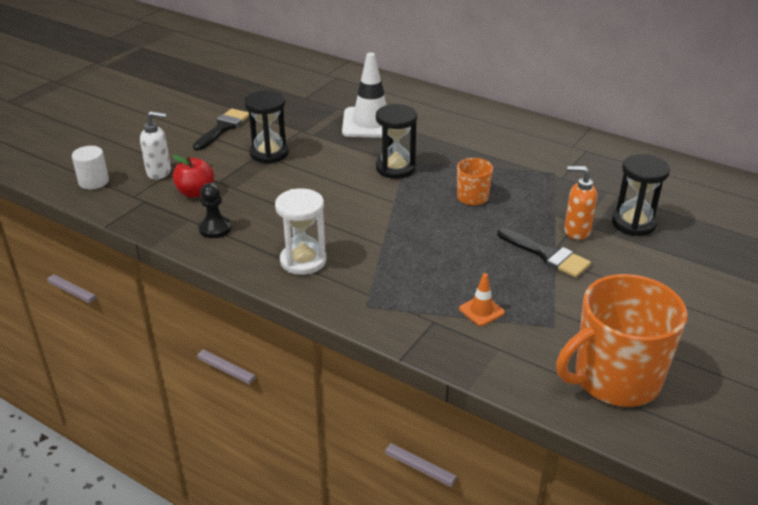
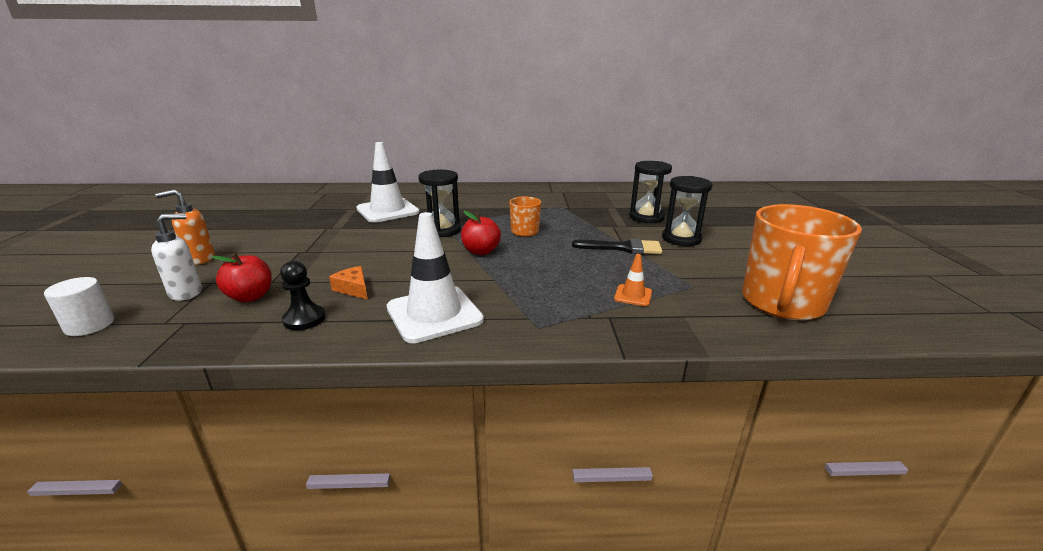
camera: 35 degrees left, 10 degrees down
black brush [193,108,249,151] -> none
black hourglass [244,90,289,164] -> black hourglass moved to [662,176,713,246]
white hourglass [275,188,326,275] -> white traffic cone [387,212,484,343]
orange soap dispenser [564,166,597,240] -> orange soap dispenser moved to [155,189,215,265]
none -> orange cheese [329,266,368,299]
none -> red apple [461,211,501,255]

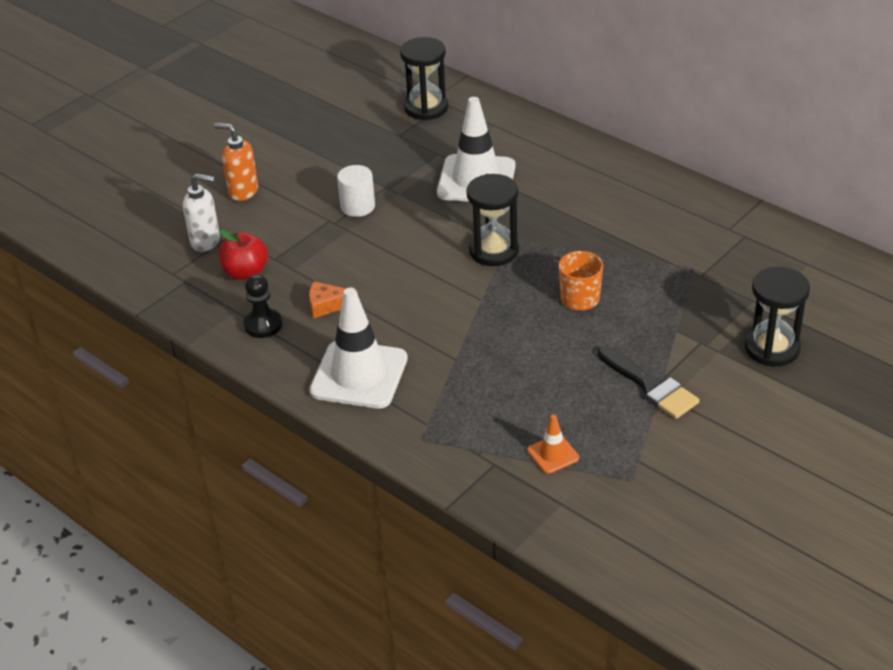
camera: 45 degrees right, 15 degrees up
white cylinder [44,277,114,336] -> white cylinder moved to [337,165,375,217]
orange cheese [329,266,368,299] -> orange cheese turned 90 degrees counterclockwise [309,281,358,318]
red apple [461,211,501,255] -> none
black hourglass [662,176,713,246] -> black hourglass moved to [400,37,448,120]
orange mug [742,204,862,320] -> none

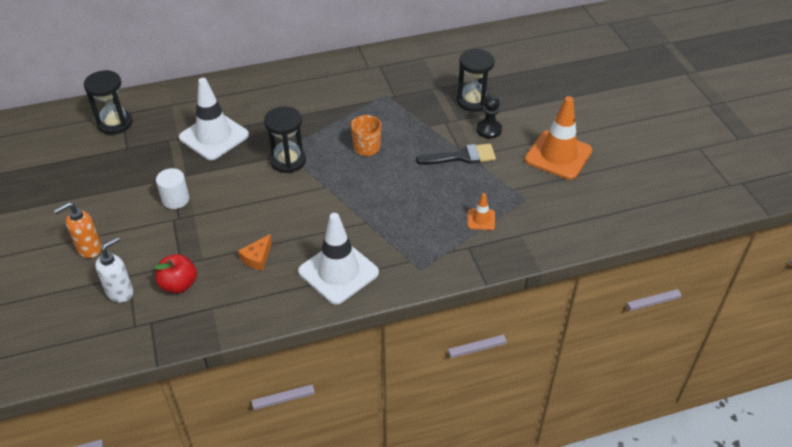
camera: 60 degrees left, 5 degrees up
black pawn [243,274,282,338] -> black pawn moved to [476,96,502,139]
none -> orange traffic cone [525,96,592,180]

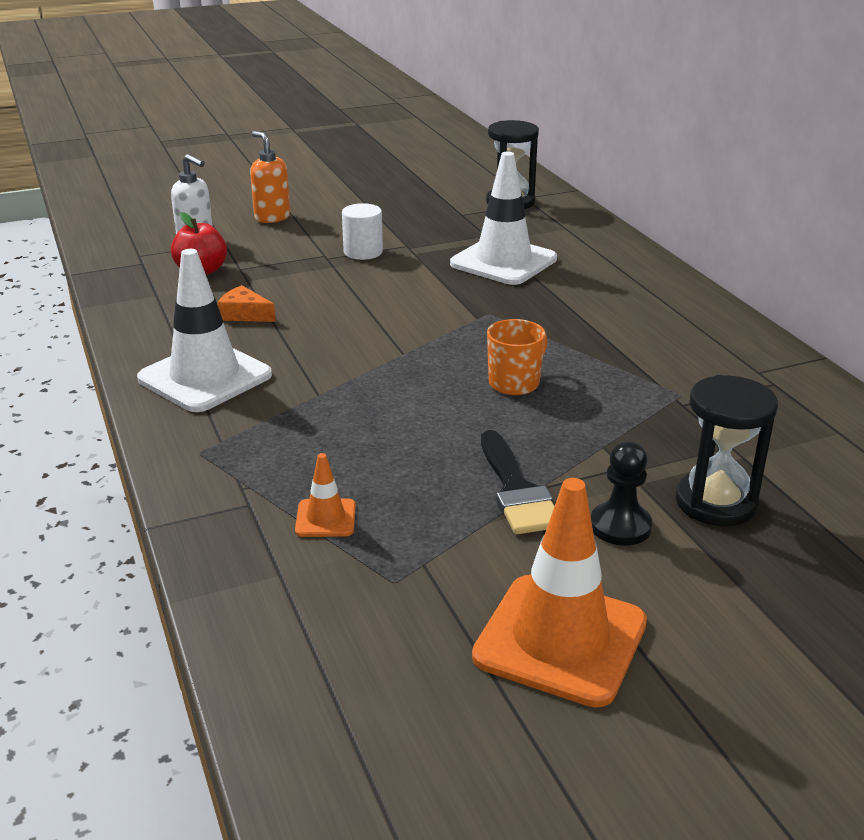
camera: 85 degrees right, 15 degrees down
black hourglass [264,106,306,173] -> none

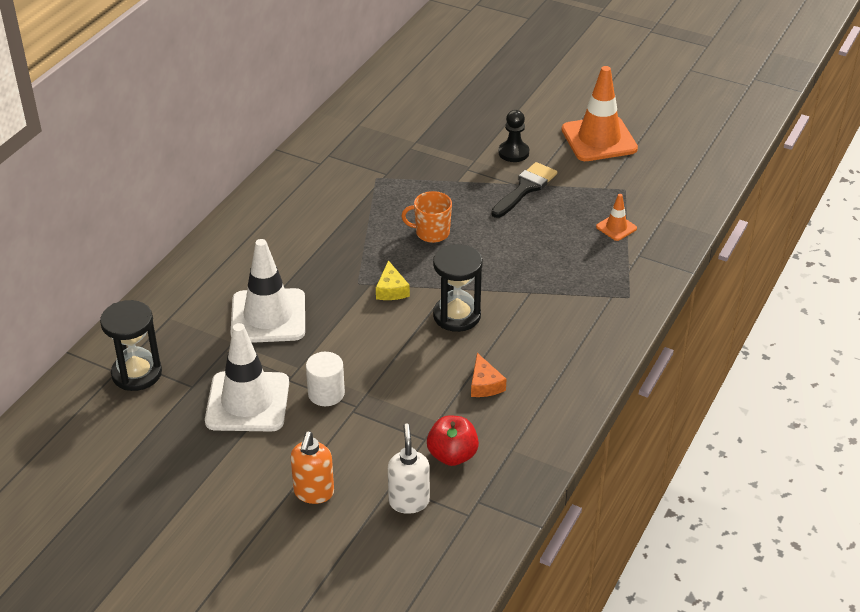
camera: 130 degrees left, 10 degrees up
white traffic cone [137,249,272,412] -> white traffic cone moved to [205,323,289,432]
black hourglass [676,375,778,526] -> black hourglass moved to [433,244,483,332]
none -> yellow cheese [376,260,410,300]

